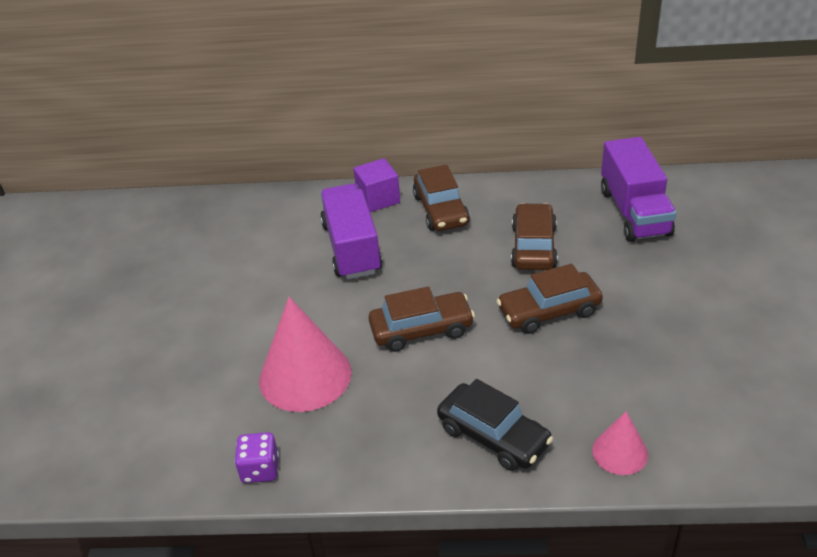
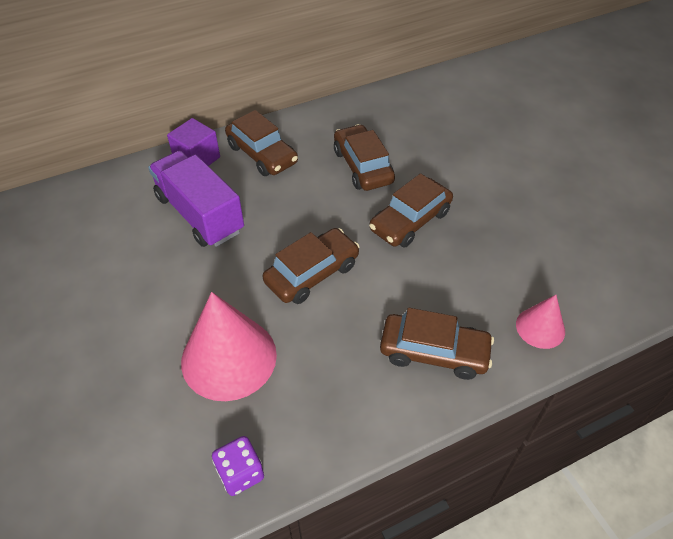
camera: 30 degrees left, 10 degrees up
black car [437,379,553,471] -> brown car [380,308,494,380]
purple truck [601,137,677,242] -> none

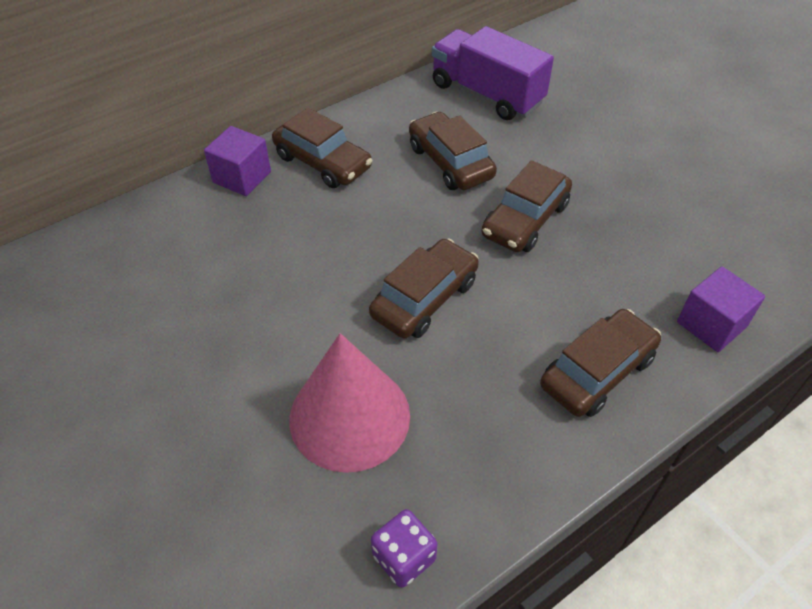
camera: 10 degrees left, 0 degrees up
purple truck [148,150,244,247] -> purple truck moved to [432,26,554,120]
brown car [380,308,494,380] -> brown car turned 45 degrees counterclockwise [540,309,661,417]
pink cone [516,295,565,349] -> purple cube [677,266,765,352]

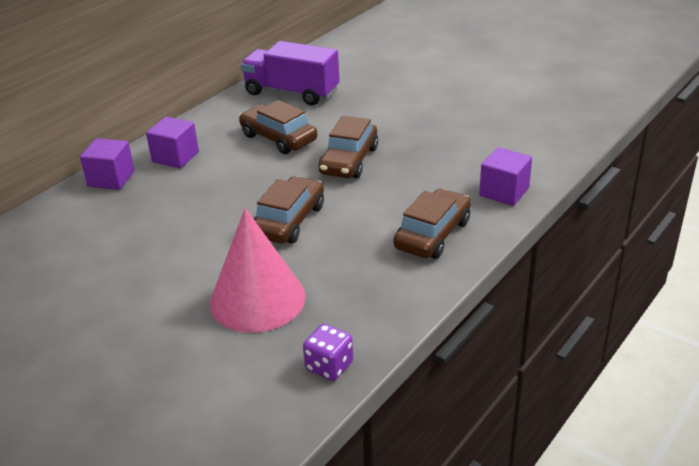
camera: 15 degrees left, 15 degrees down
brown car [272,108,372,188] -> purple cube [146,117,199,168]

